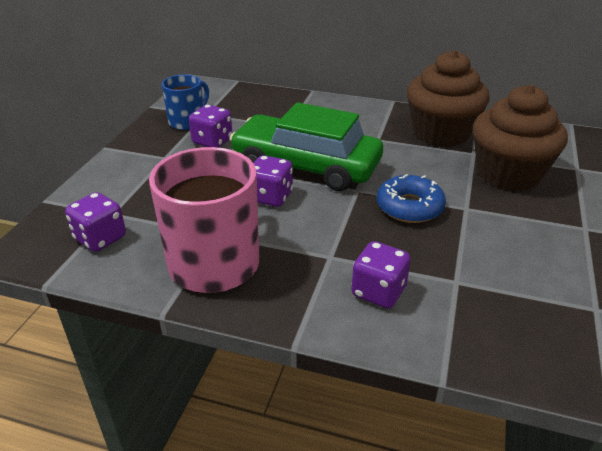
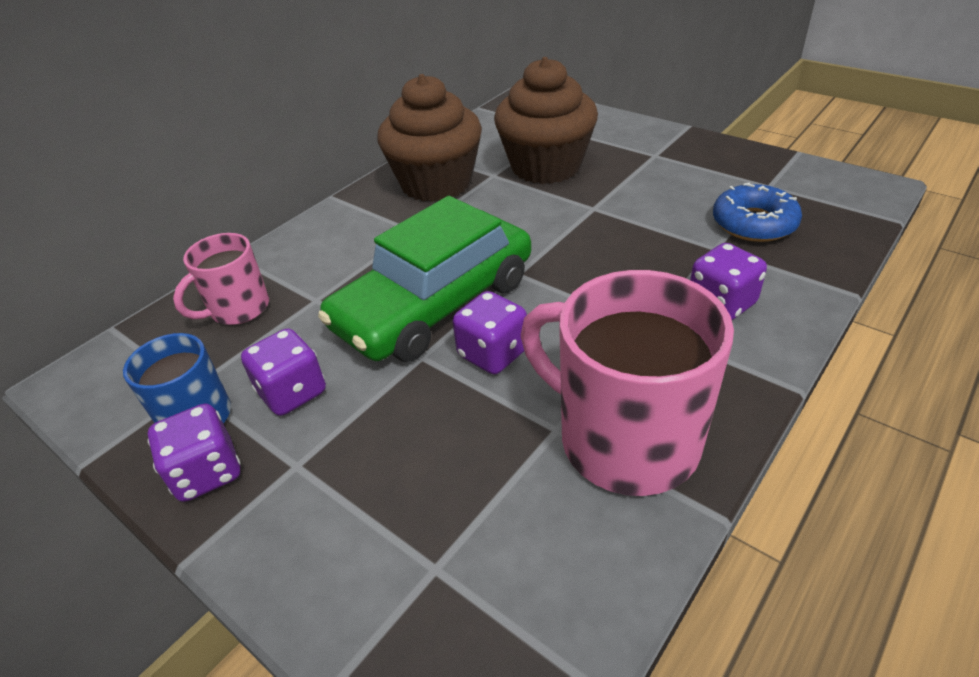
camera: 65 degrees left, 5 degrees up
purple dice [65,192,126,252] -> purple dice moved to [148,403,241,502]
blue donut [377,174,446,223] -> blue donut moved to [713,183,802,242]
none -> pink mug [173,233,269,325]

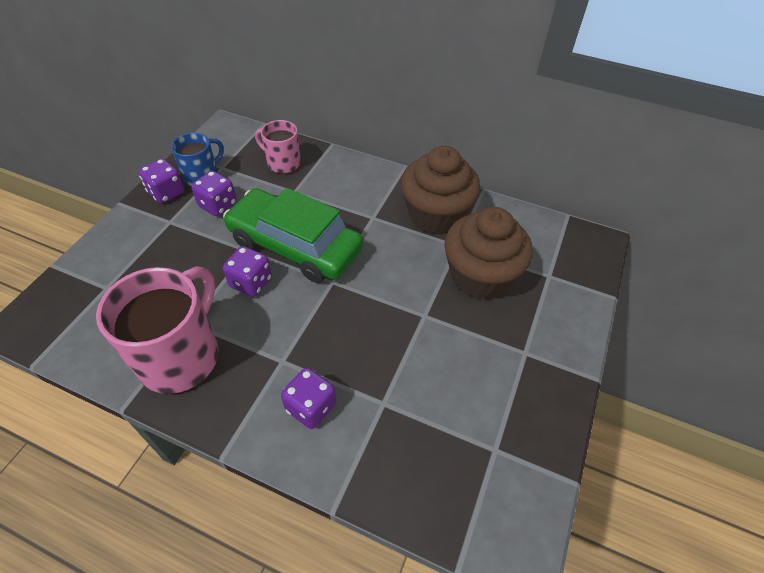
camera: 70 degrees right, 10 degrees up
blue donut [713,183,802,242] -> none

